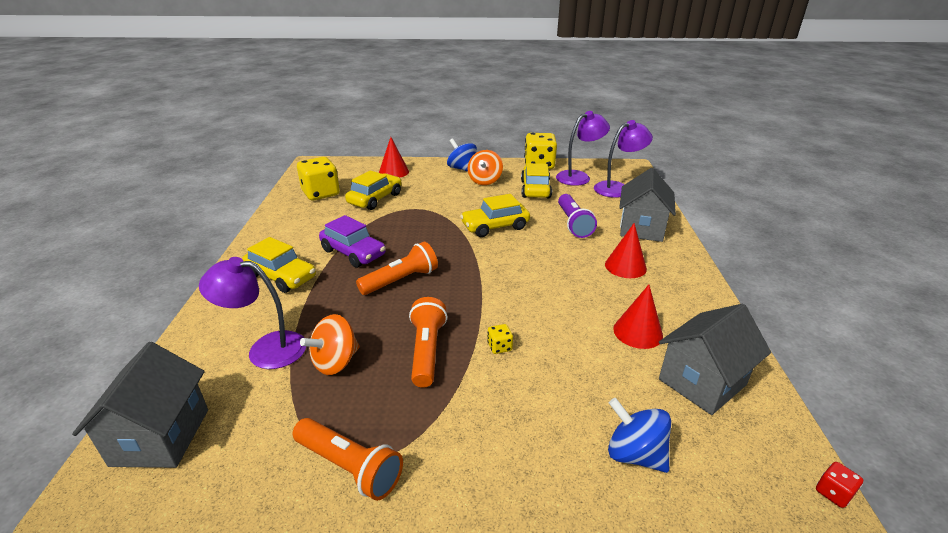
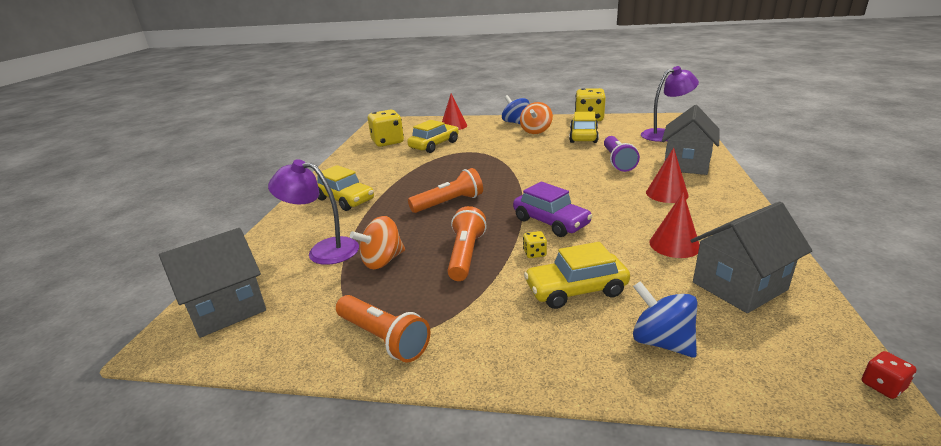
camera: 10 degrees right, 5 degrees down
grey house [72,342,208,468] -> grey house turned 45 degrees clockwise [159,228,266,338]
purple car [319,215,386,268] -> purple car moved to [513,182,593,237]
yellow car [460,194,530,237] -> yellow car moved to [524,242,630,309]
purple lamp [556,111,610,186] -> none

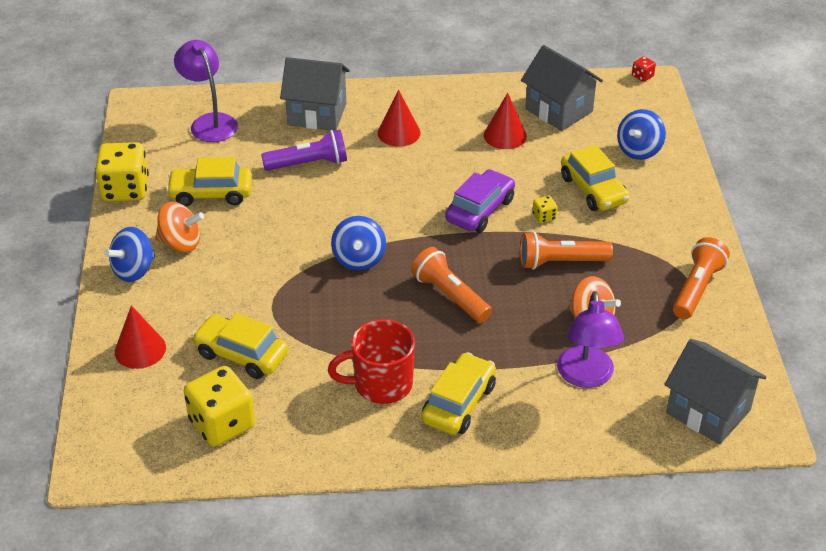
camera: 105 degrees left, 15 degrees up
none -> red mug [328,319,415,404]
none -> blue spinning top [331,216,386,271]

